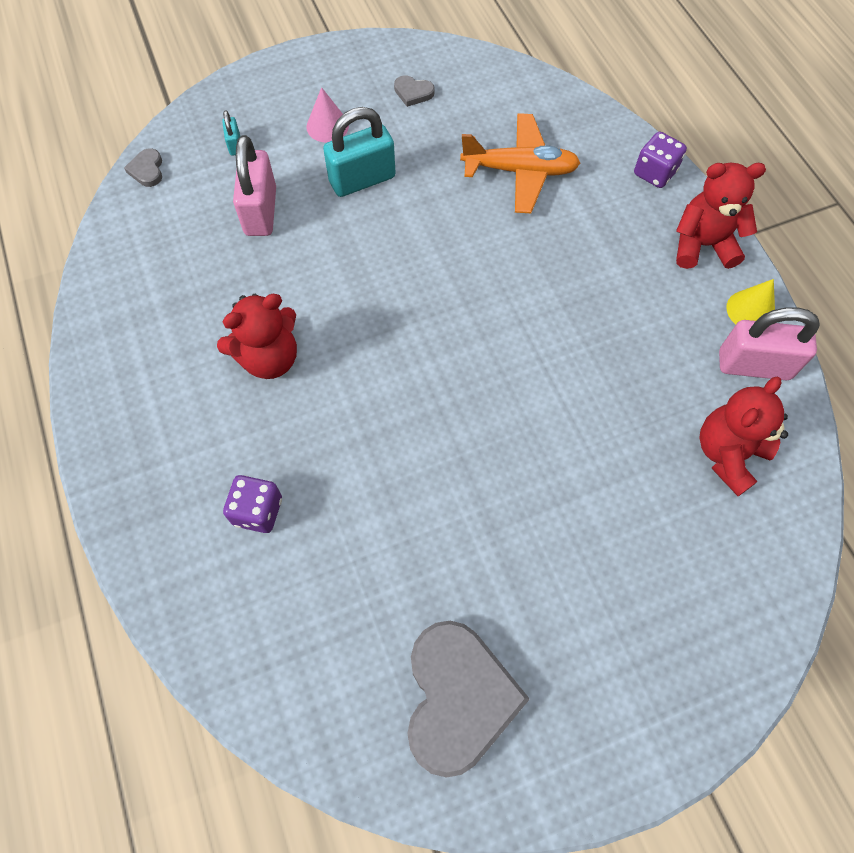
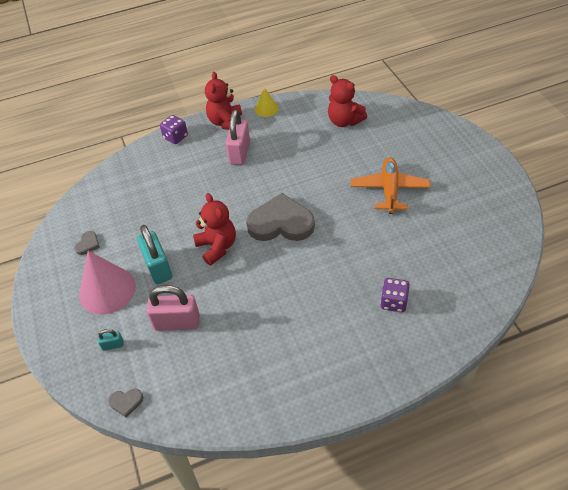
camera: 85 degrees left, 15 degrees down
red teddy bear [217,294,297,379] -> red teddy bear moved to [193,193,236,265]
pink cone [306,87,349,143] -> pink cone [79,251,136,315], size x1.90
grey heart [407,621,530,778] -> grey heart moved to [246,193,315,241]
orange plane [460,113,580,213] -> orange plane moved to [351,158,431,214]
pink padlock [719,307,820,380] -> pink padlock moved to [226,110,250,165]

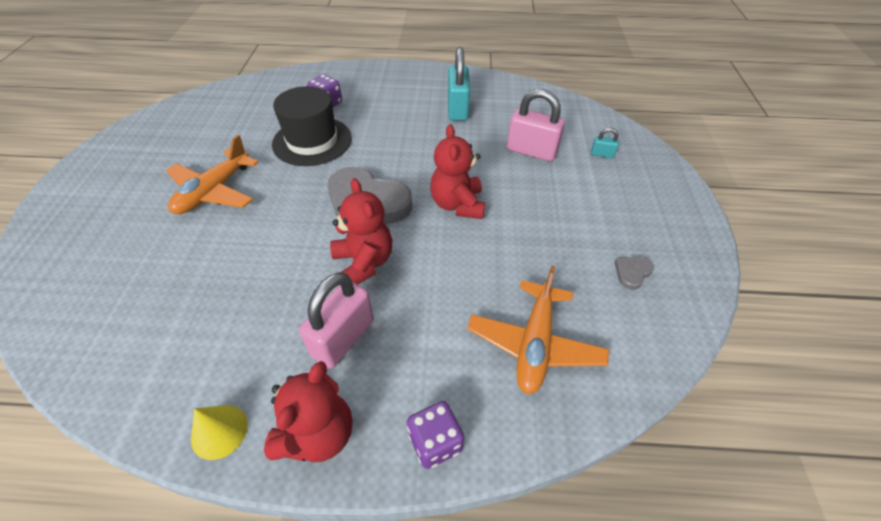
camera: 160 degrees left, 0 degrees up
pink cone [79,251,136,315] -> none
grey heart [108,389,143,418] -> none
turquoise padlock [137,225,172,284] -> turquoise padlock moved to [448,47,470,121]
red teddy bear [328,75,367,127] -> red teddy bear moved to [330,178,393,285]
none -> black hat [272,86,352,166]
none -> orange plane [467,265,609,395]

